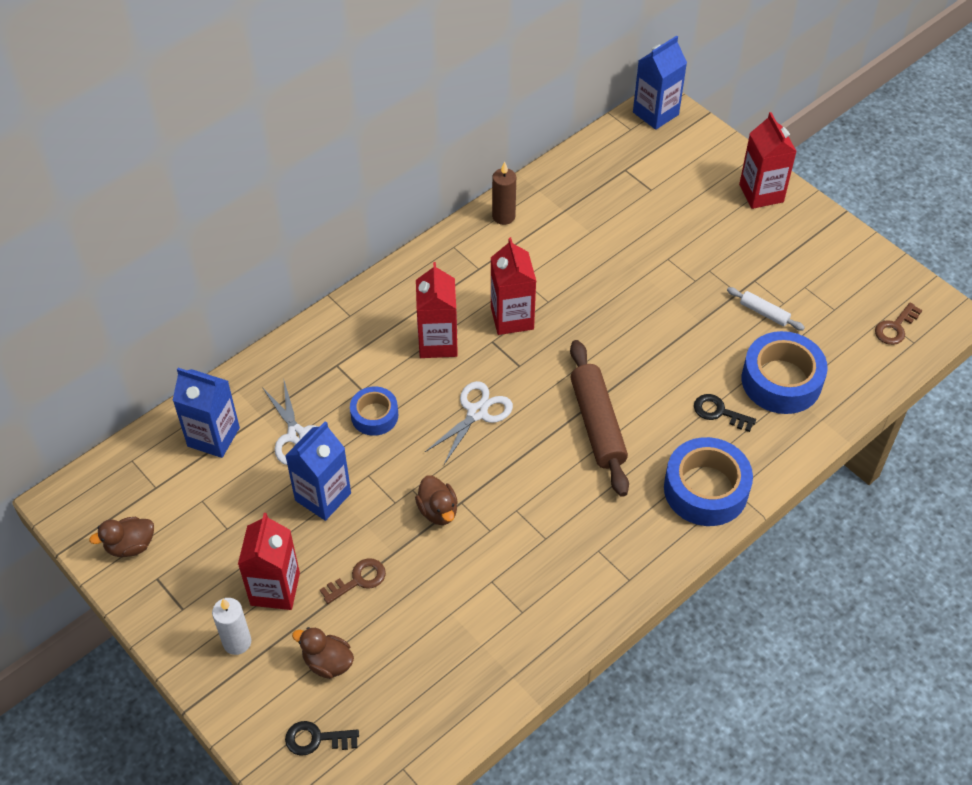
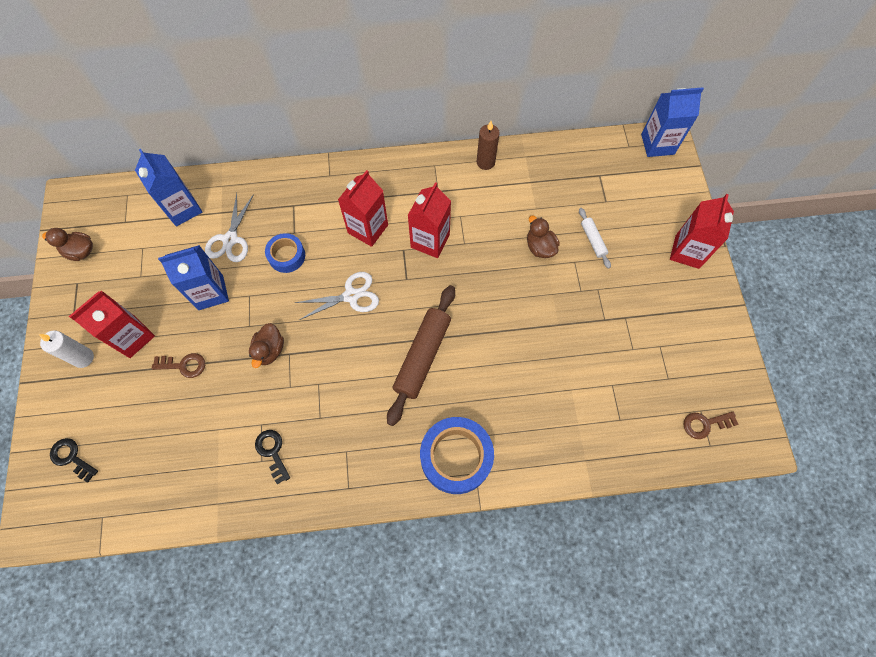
camera: 35 degrees right, 15 degrees up
brown duck [292,627,354,679] -> brown duck moved to [527,216,560,258]
black key [694,394,756,432] -> black key moved to [255,430,290,484]
white rolling pin [727,287,805,331] -> white rolling pin moved to [579,208,611,269]
blue tape [742,331,828,414] -> none

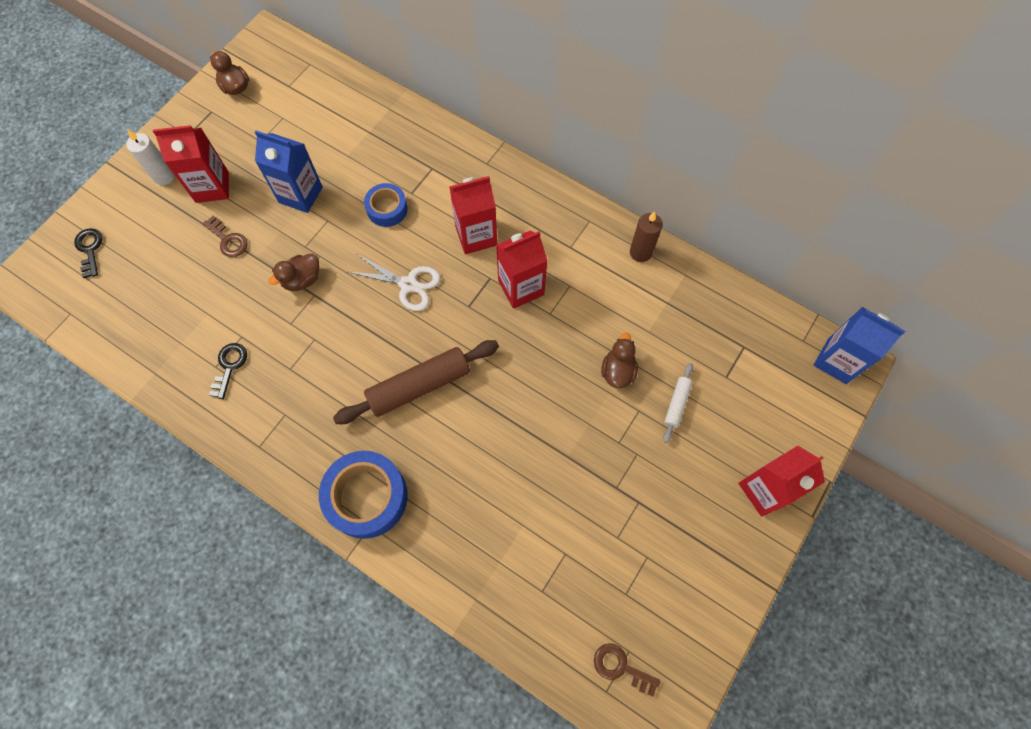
camera: 40 degrees right, 0 degrees up
blue carton [135,149,202,226] -> none
white scissors [205,193,254,262] -> none

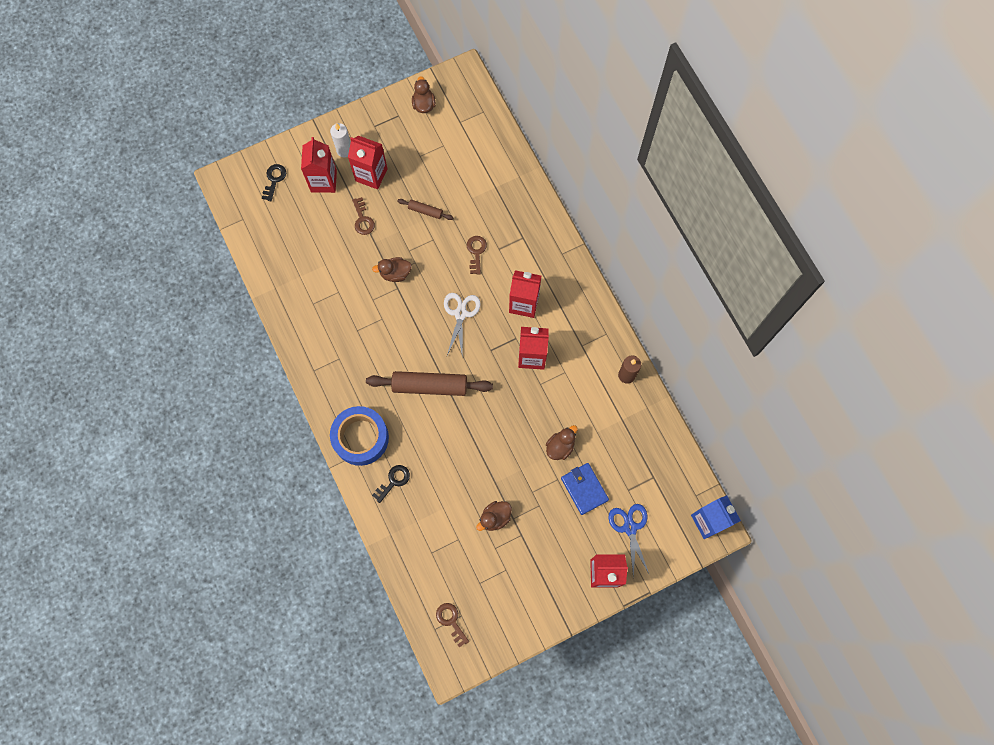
camera: 30 degrees right, 5 degrees up
black key [209,343,247,399] -> black key moved to [372,465,410,503]
blue carton [255,130,323,213] -> brown rolling pin [397,199,453,220]
white scissors [348,254,441,311] -> white scissors turned 135 degrees counterclockwise [444,293,481,359]
blue tape [364,183,408,227] -> brown key [467,236,487,275]
white rolling pin [663,363,693,443] -> blue wallet [561,463,609,515]
none -> red carton [301,137,337,193]
none -> brown duck [476,501,512,531]
none -> blue scissors [609,504,649,577]

